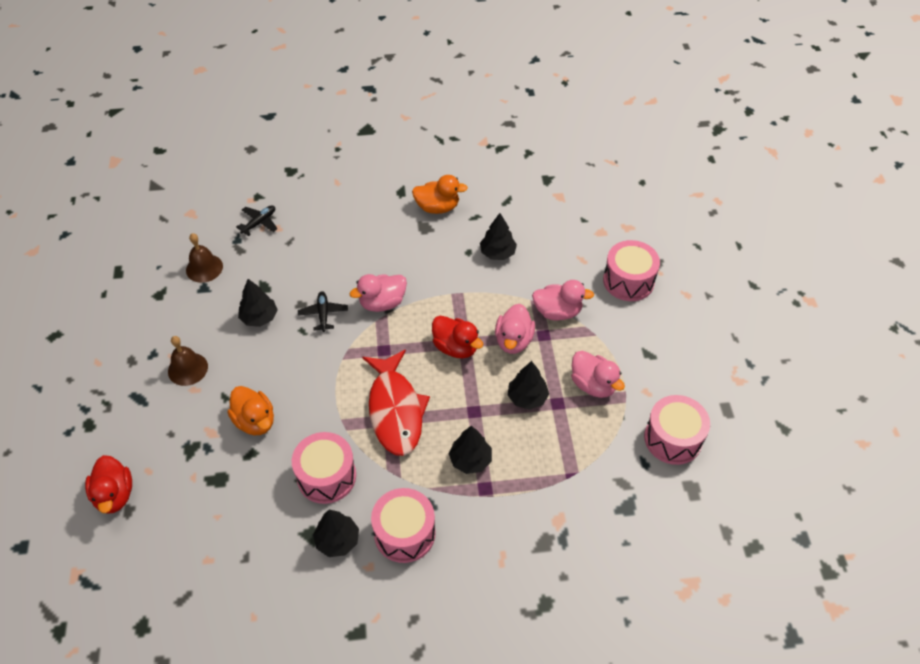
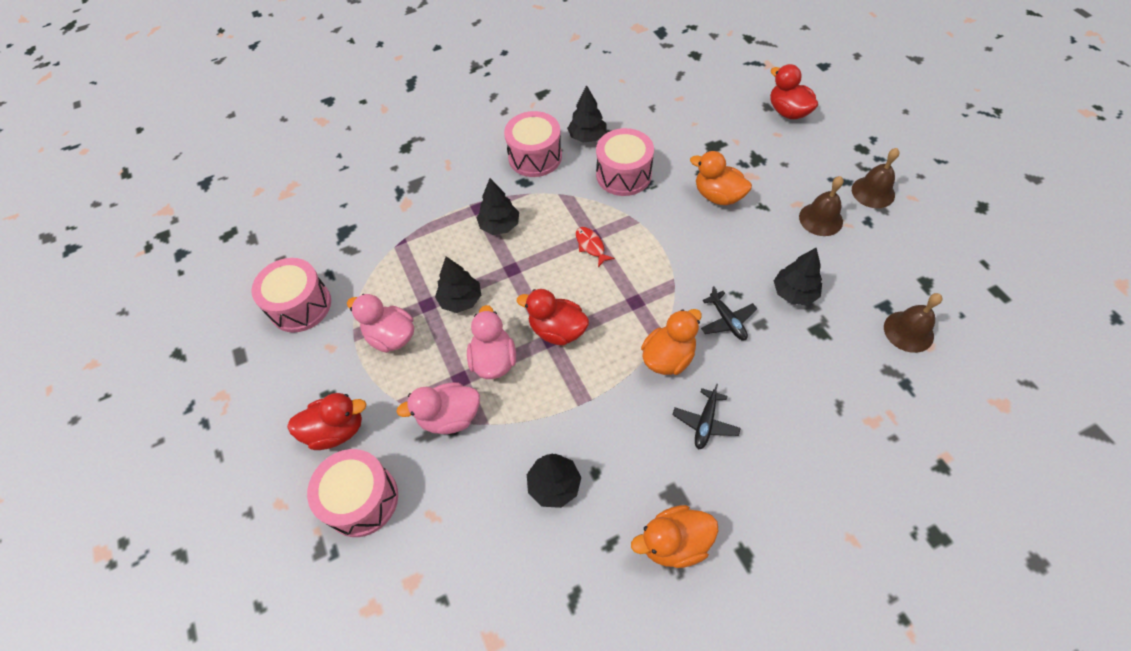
camera: 165 degrees right, 5 degrees up
black plane [236,205,278,236] -> black plane moved to [672,384,741,450]
pink duck [350,274,407,312] -> orange duck [641,309,702,375]
red fish [362,350,430,456] -> red fish [576,227,615,267], size x0.40
none -> red duck [287,393,367,450]
none -> brown bell [852,148,899,208]

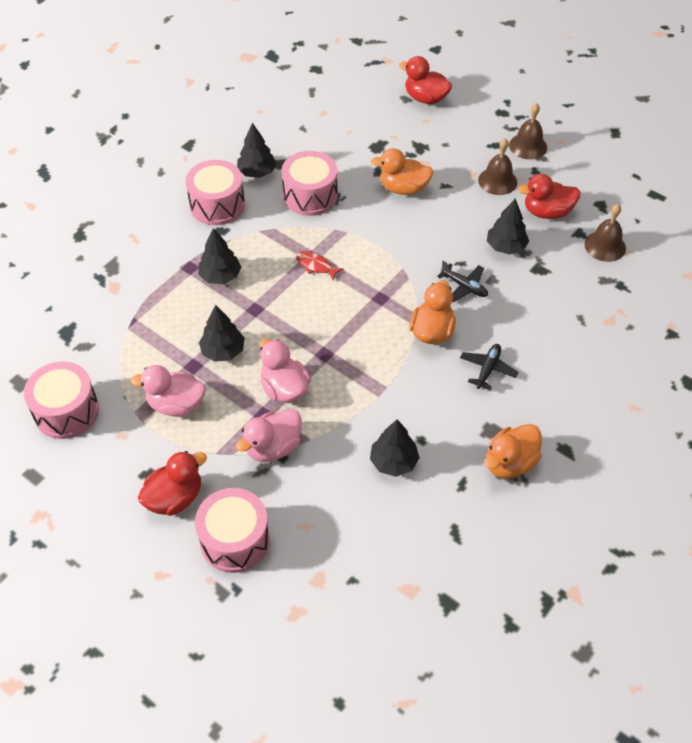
camera: 30 degrees left, 5 degrees down
red duck [517,289,589,346] -> red duck moved to [518,174,581,219]
black plane [672,384,741,450] -> black plane turned 150 degrees counterclockwise [460,344,518,390]

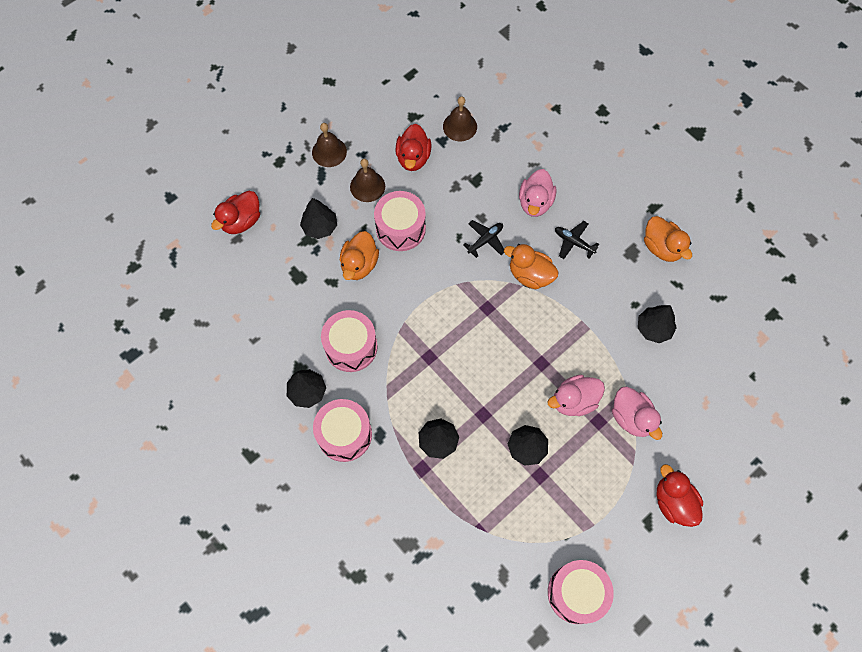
camera: 80 degrees left, 15 degrees up
pink duck [130,365,206,417] -> pink duck moved to [519,169,556,217]
pink drum [195,488,270,573] -> pink drum moved to [374,191,426,251]
red fish [296,251,343,280] -> none
black tree [487,199,529,255] -> black tree moved to [300,198,337,239]

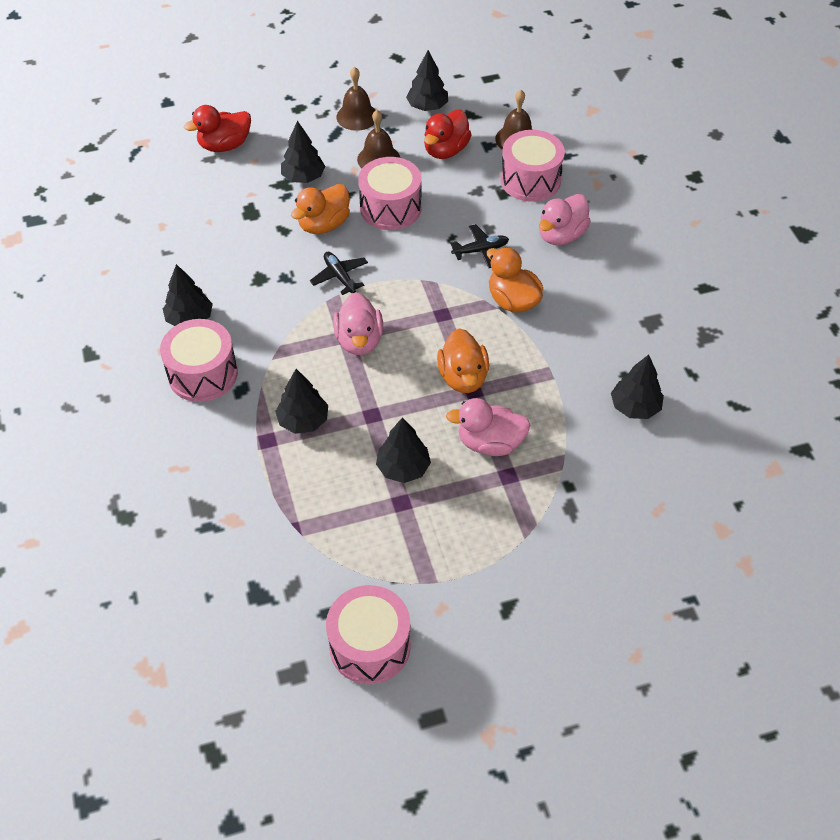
camera: 25 degrees right, 15 degrees down
pink drum [321,310,377,372] -> pink drum moved to [500,130,565,202]
black plane [555,221,599,259] -> black plane moved to [310,252,368,295]
pink duck [612,386,662,440] -> pink duck moved to [333,292,383,355]
orange duck [644,216,692,262] -> orange duck moved to [437,328,489,393]
red duck [657,464,703,527] -> none
none -> black tree [406,50,448,111]

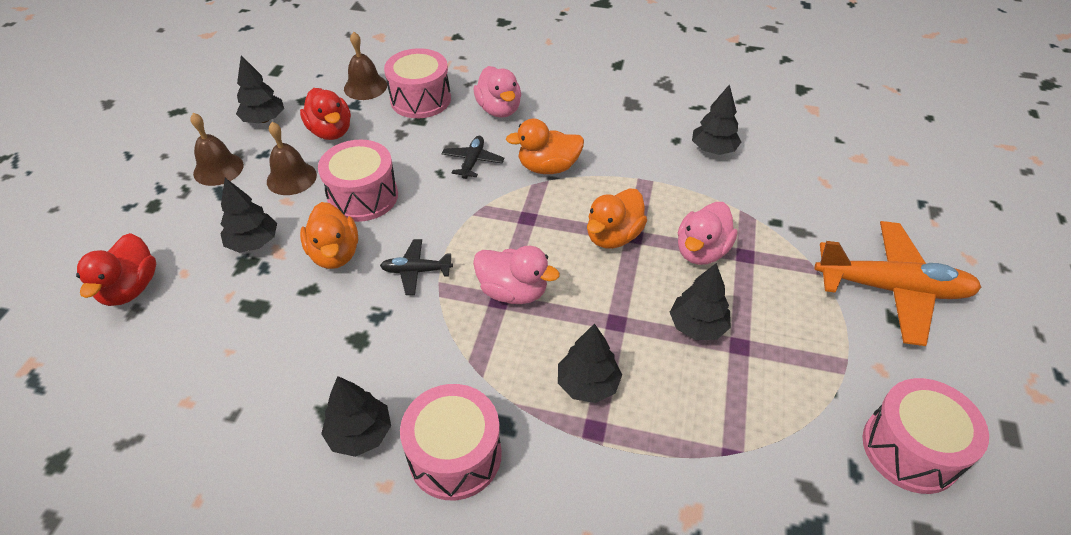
camera: 60 degrees left, 5 degrees down
orange duck [437,328,489,393] -> orange duck turned 105 degrees clockwise [587,188,647,249]
none -> orange plane [814,221,982,346]

